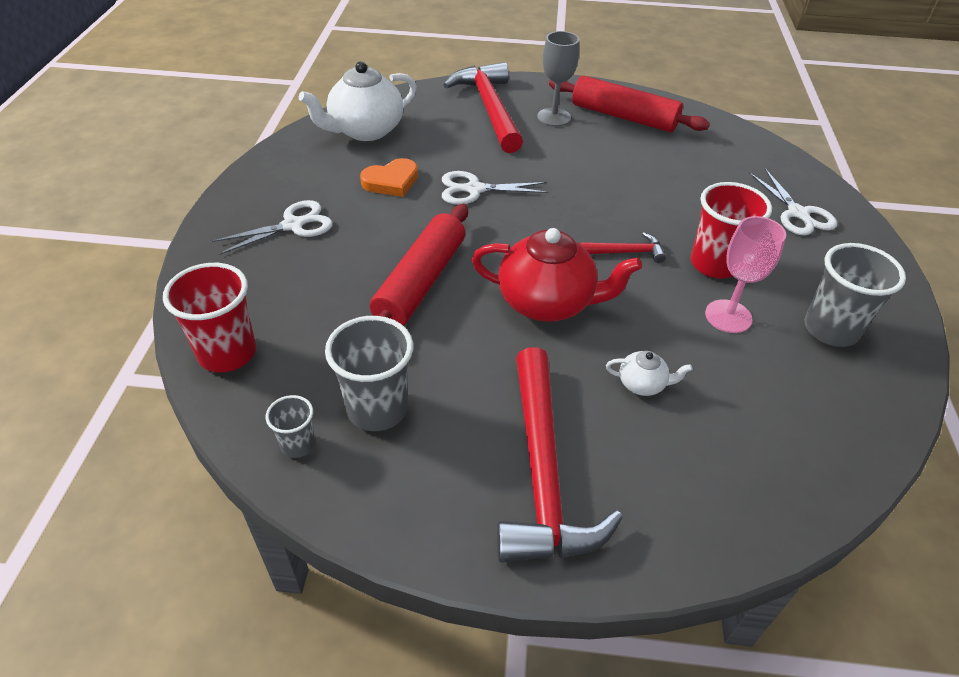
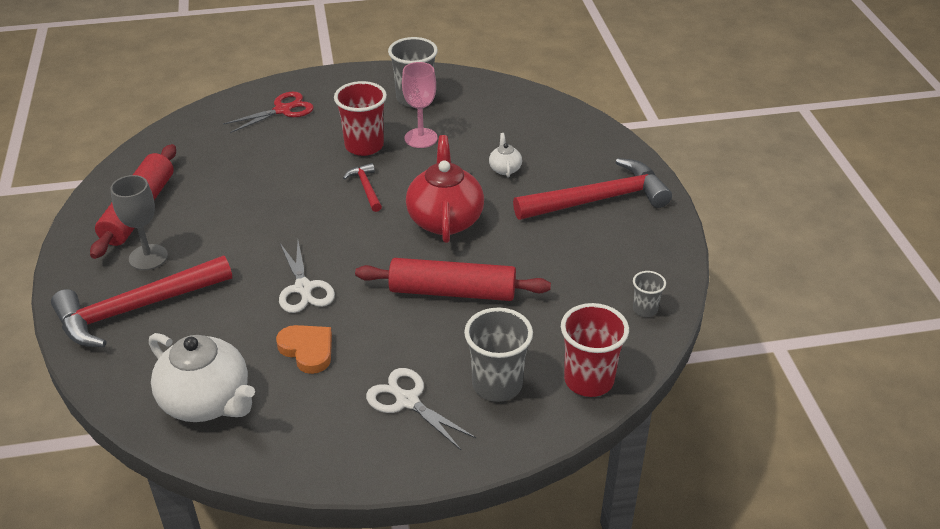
camera: 105 degrees left, 5 degrees down
grey cup [325,316,413,431] -> grey cup moved to [464,307,533,402]
white scissors [749,169,837,236] -> red scissors [223,92,314,133]

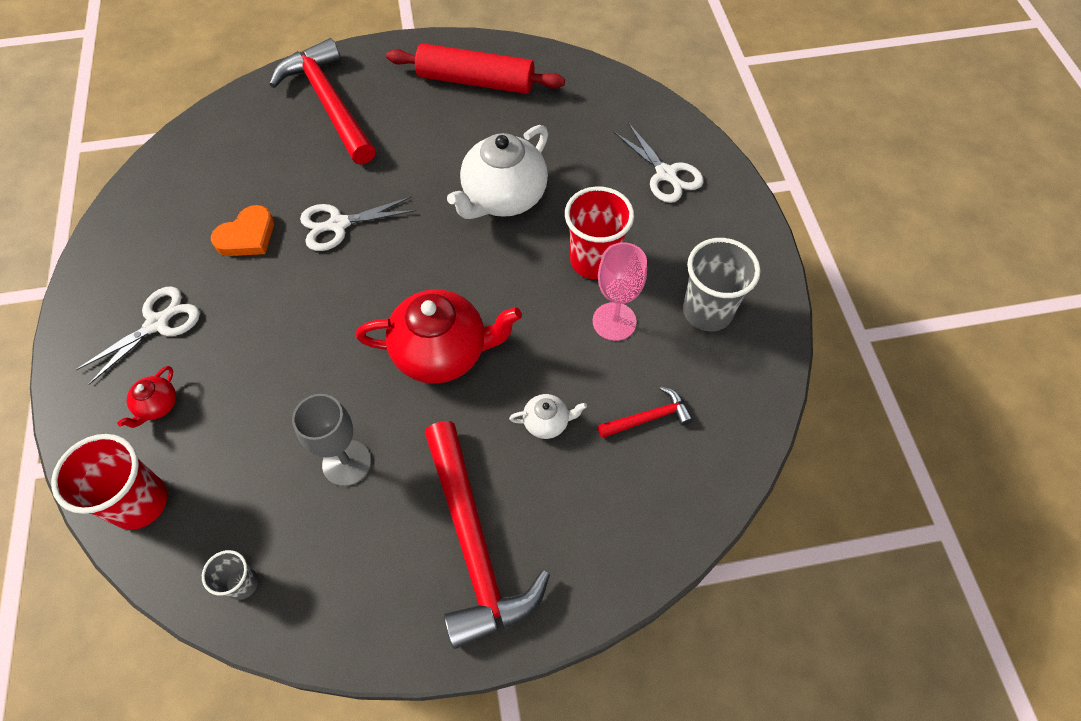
camera: 90 degrees right, 20 degrees up
grey goblet [110,175,168,270] -> grey goblet moved to [292,394,371,486]
white teapot [149,333,255,422] -> white teapot moved to [447,125,548,219]
red scissors [223,92,314,133] -> white scissors [613,122,704,203]
red hammer [343,163,382,212] -> red hammer moved to [598,387,693,438]
red rolling pin [355,258,551,301] -> none
grey cup [464,307,533,402] -> red teapot [117,366,176,428]

